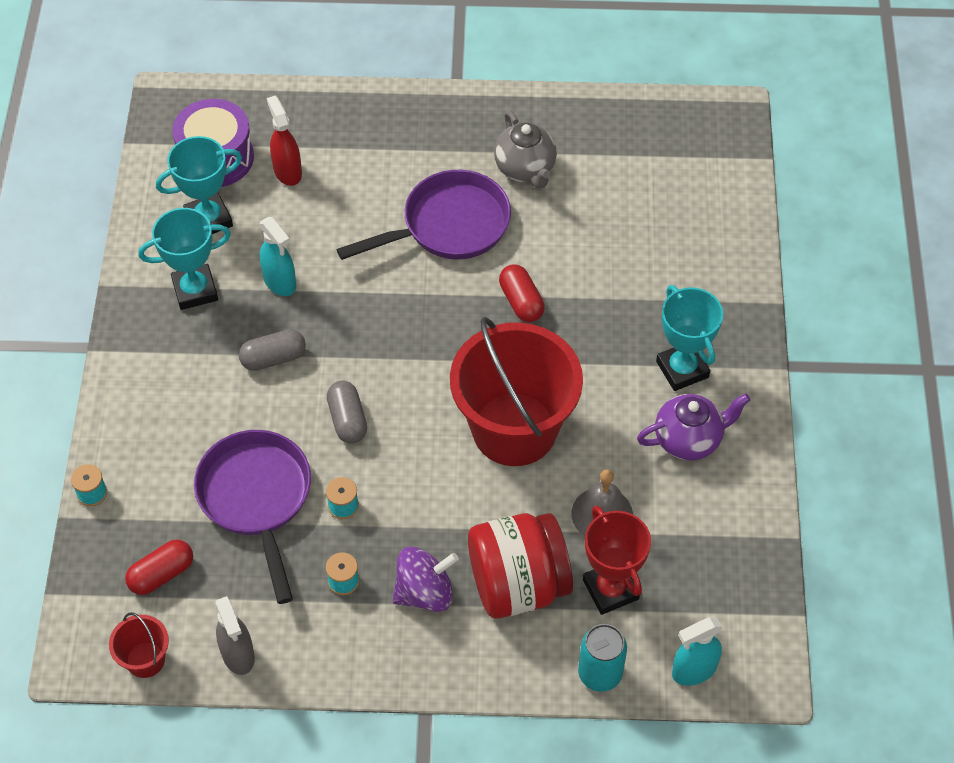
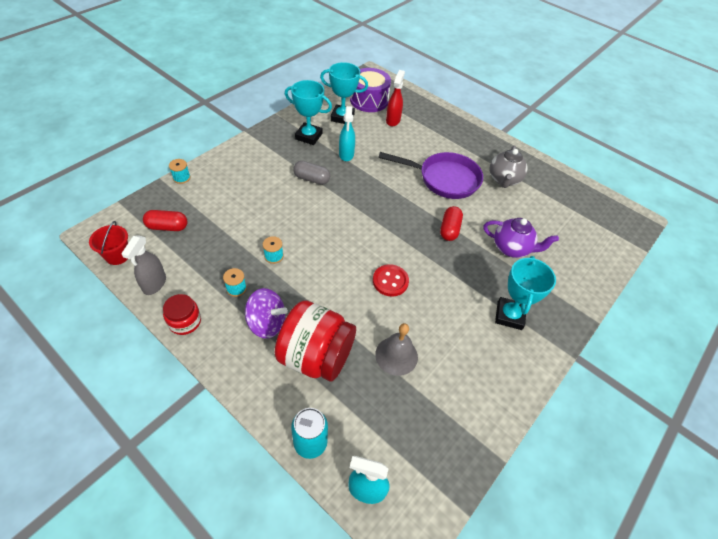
camera: 35 degrees right, 5 degrees down
purple pan [194,430,311,604] -> none
grey capsule [327,381,367,444] -> none
red bucket [450,317,583,466] -> red button [373,264,409,297]
red trophy [583,506,651,615] -> none
purple teapot [637,393,750,460] -> purple teapot moved to [483,218,559,258]
none -> red jar [163,294,201,335]

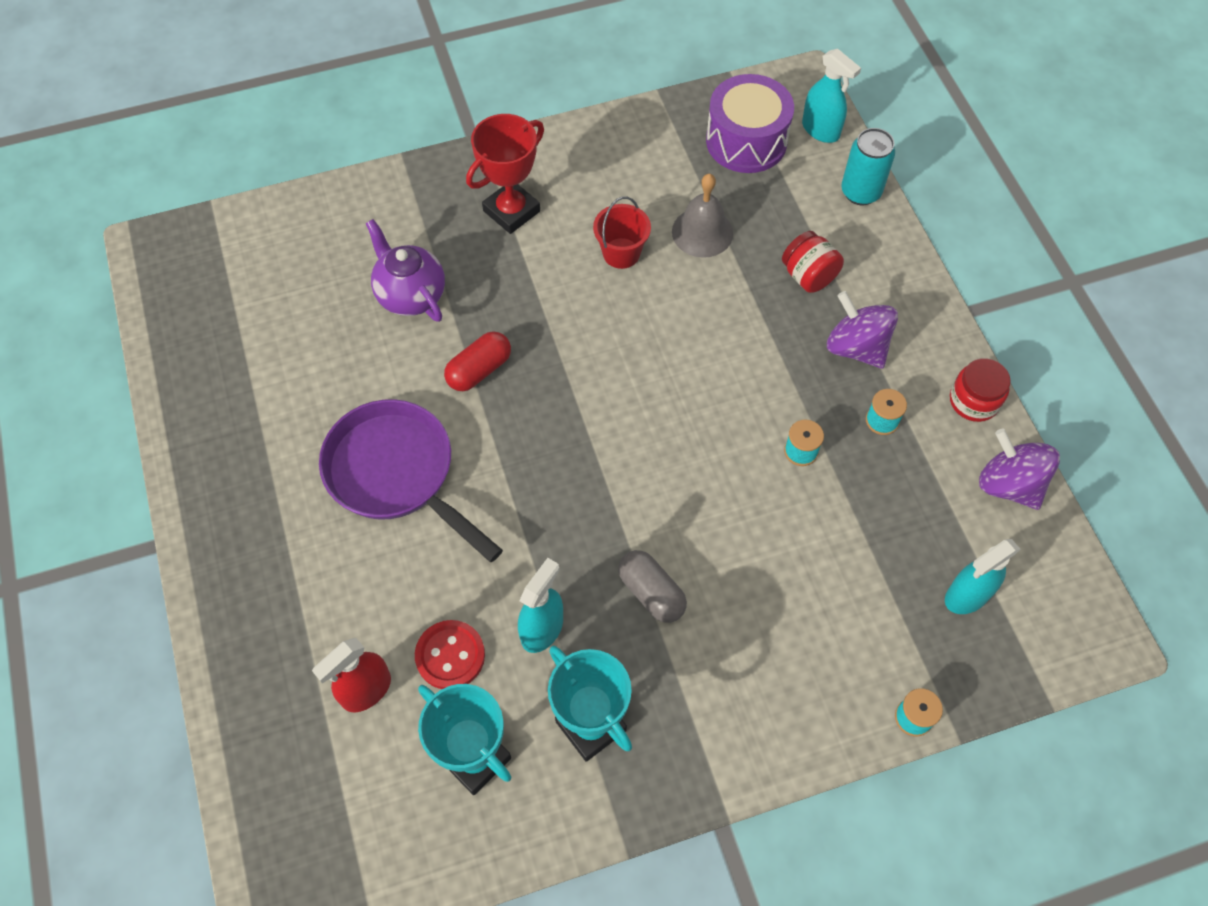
camera: 145 degrees left, 10 degrees up
red bucket [89,221,128,265] -> red bucket moved to [593,196,651,269]
grey spray bottle [121,235,166,295] -> purple spinning top [979,429,1060,510]
red capsule [143,210,188,231] -> turquoise spray bottle [945,539,1020,614]
red jar [275,300,356,381] -> red jar [782,231,844,293], size x0.52
purple drum [350,68,391,112] -> purple drum moved to [706,74,794,173]
red button [373,264,409,297] -> red button moved to [415,620,485,689]
grey teapot [490,145,528,188] -> none
turquoise trophy [495,256,556,330] -> red trophy [466,114,544,234]

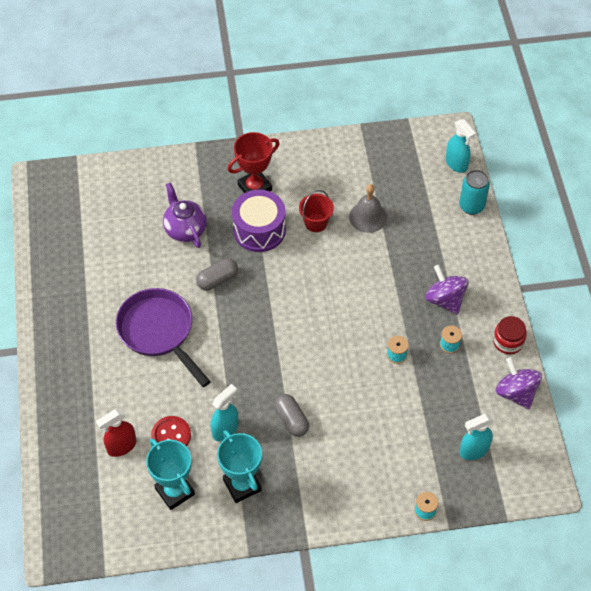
camera: 10 degrees right, 5 degrees down
red capsule [444,331,511,391] -> grey capsule [196,258,238,290]
purple drum [706,74,794,173] -> purple drum moved to [232,190,286,252]
red jar [782,231,844,293] -> none

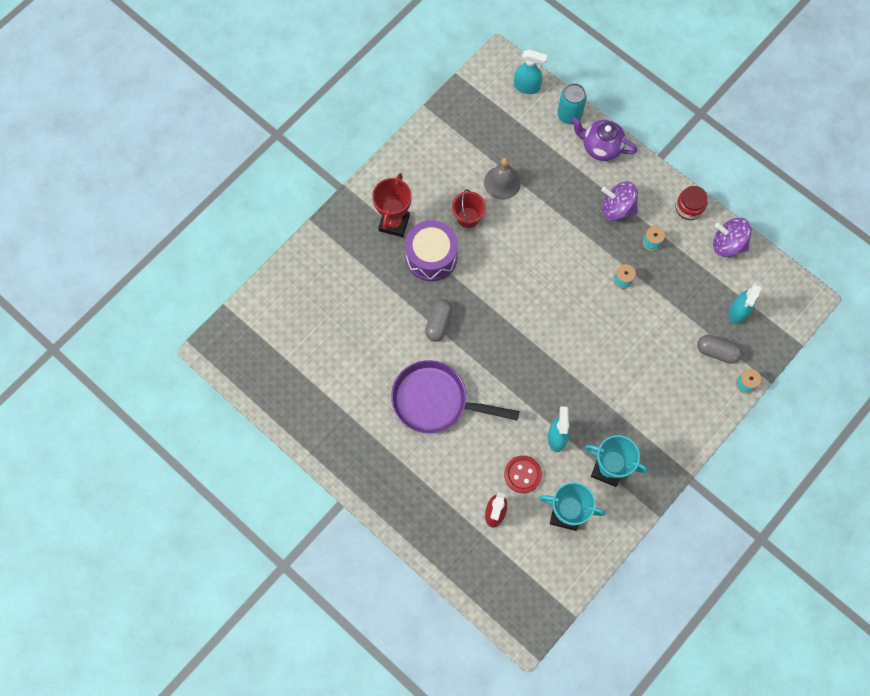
camera: 40 degrees left, 15 degrees up
purple teapot [163,182,207,248] -> purple teapot moved to [571,117,637,161]
grey capsule [274,394,309,437] -> grey capsule moved to [697,335,742,364]

